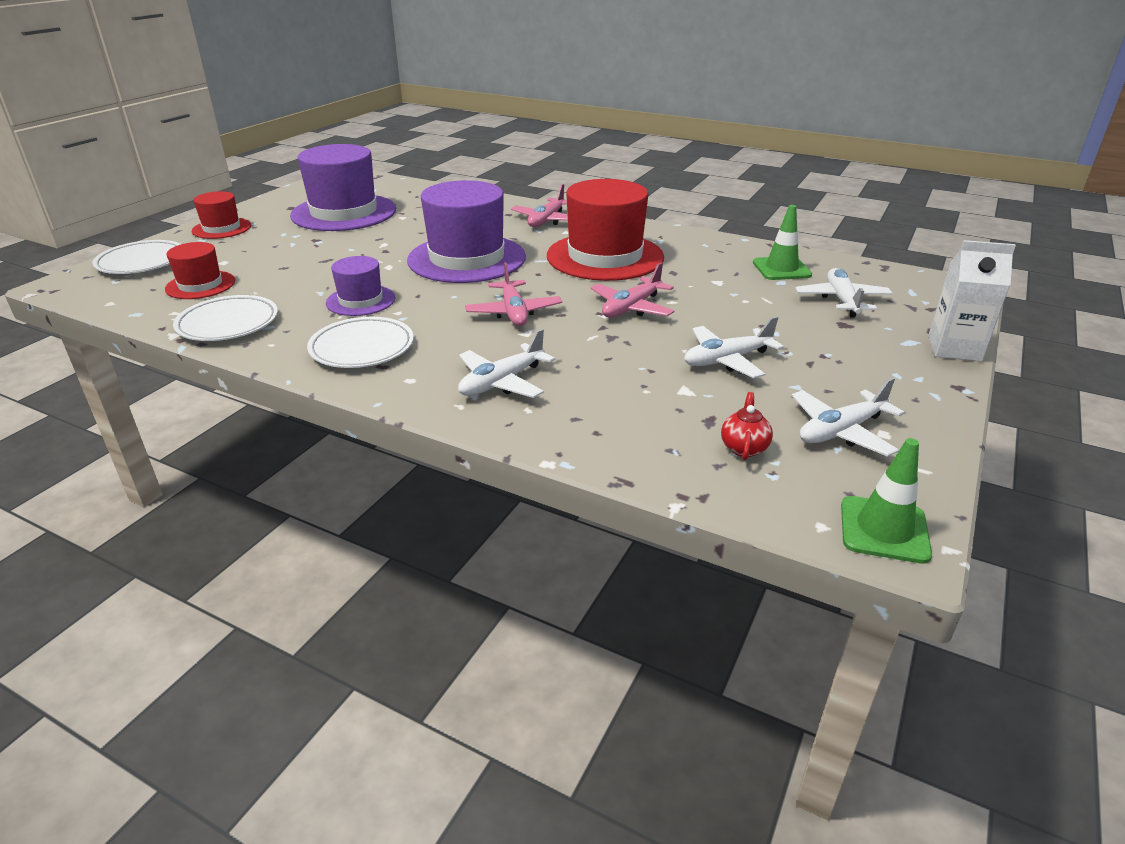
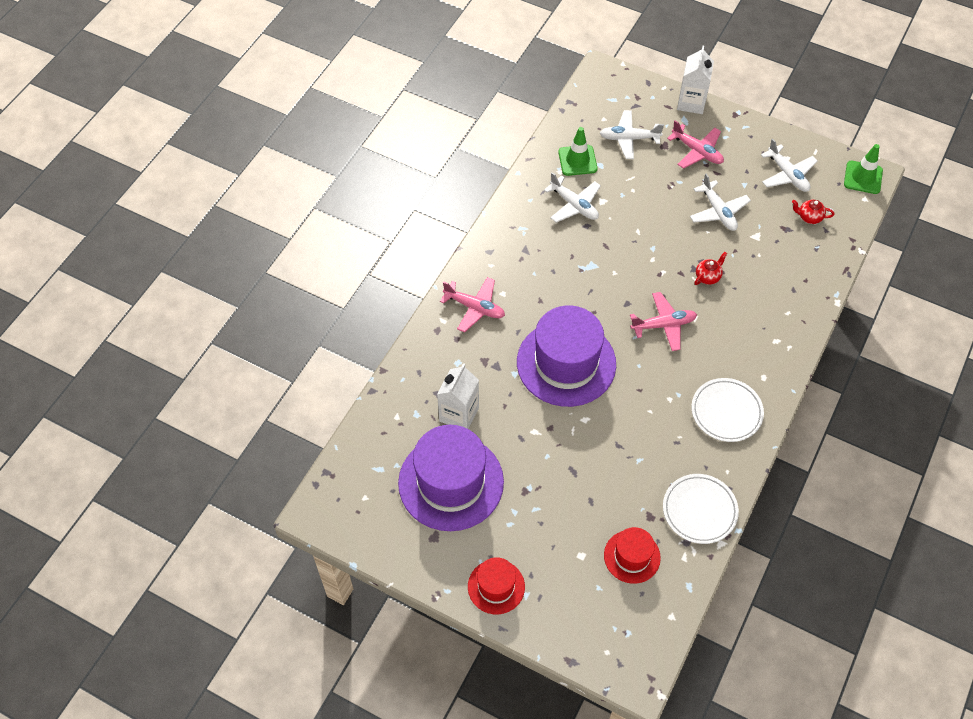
camera: 90 degrees left, 25 degrees up
white plate [93,240,181,274] -> none
purple hat [326,256,396,316] -> none
white plane [458,329,555,398] -> white plane moved to [544,172,601,223]
red hat [547,179,664,281] -> none
pink plane [591,262,674,318] -> pink plane moved to [667,121,724,169]
none -> white carton [437,363,479,429]
none -> red teapot [694,252,727,285]

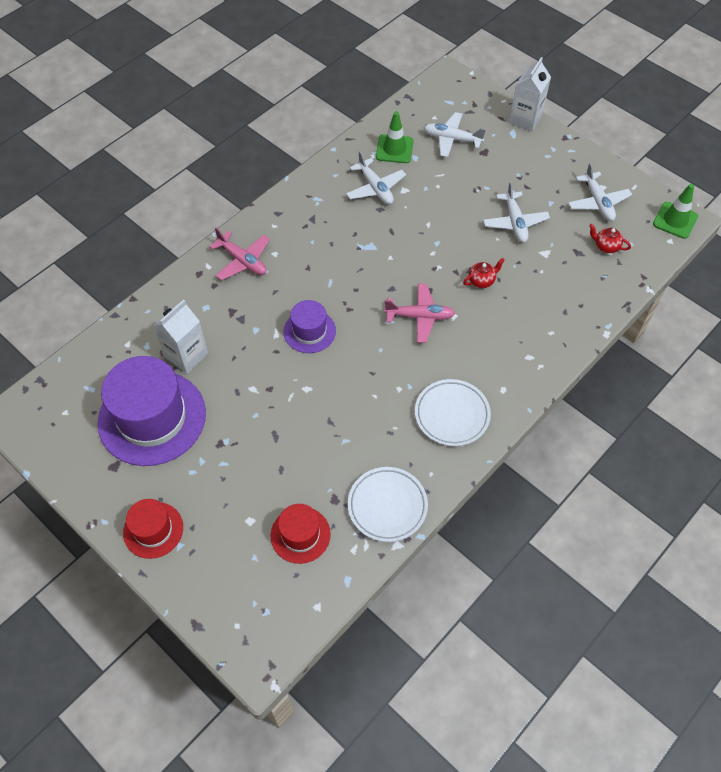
camera: 15 degrees right, 0 degrees up
purple hat [517,305,616,407] -> purple hat [283,300,336,353], size x0.52
pink plane [667,121,724,169] -> none

